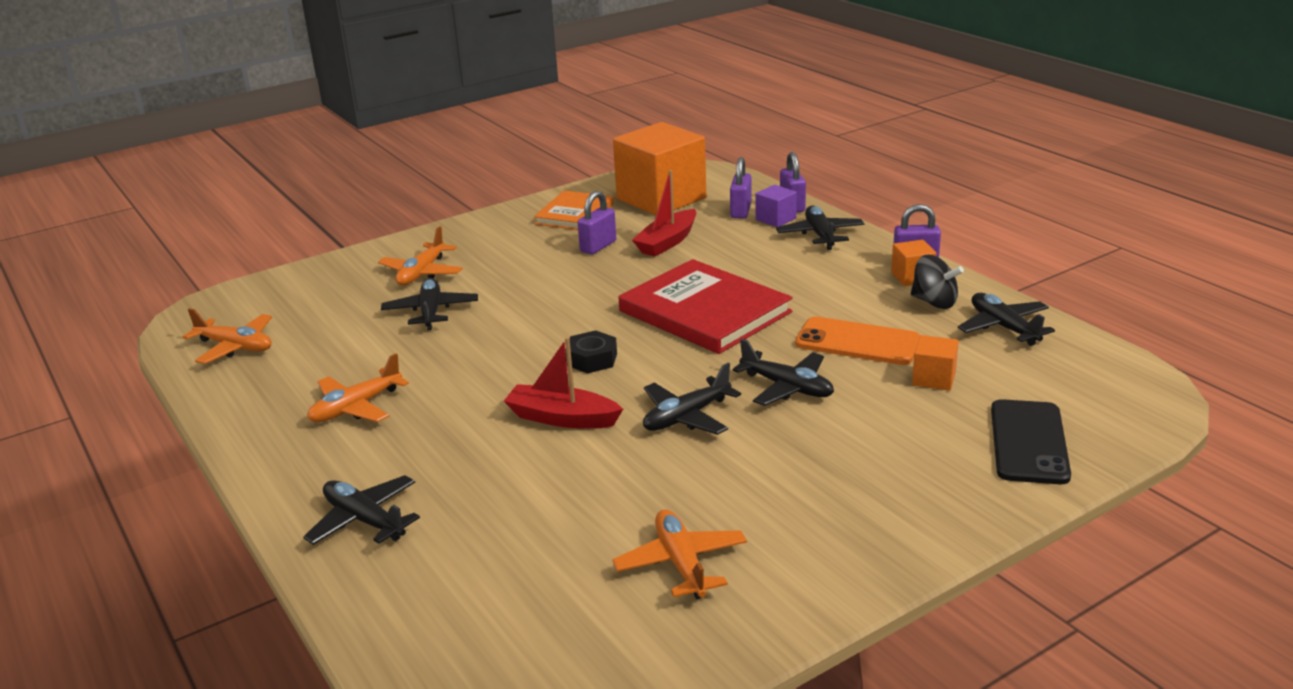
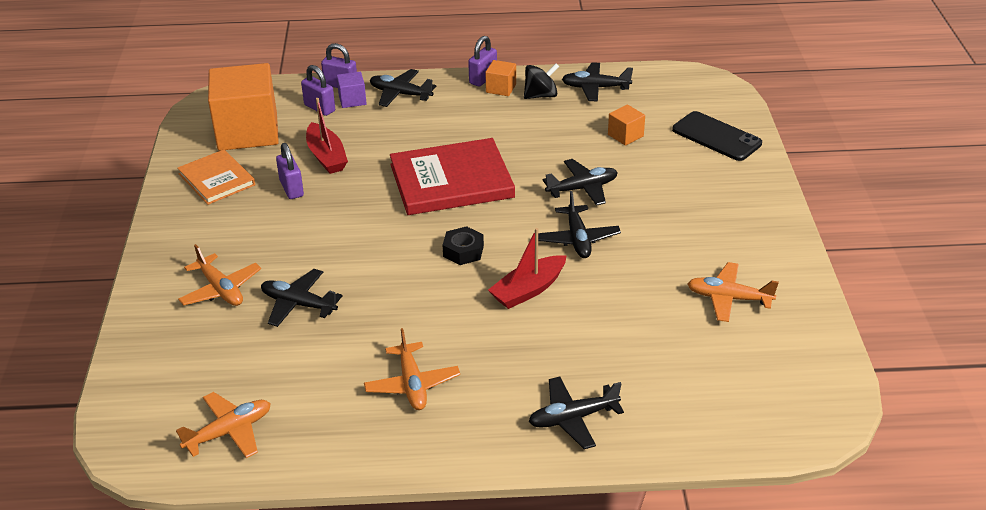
camera: 60 degrees left, 10 degrees up
orange phone [795,317,920,365] -> none

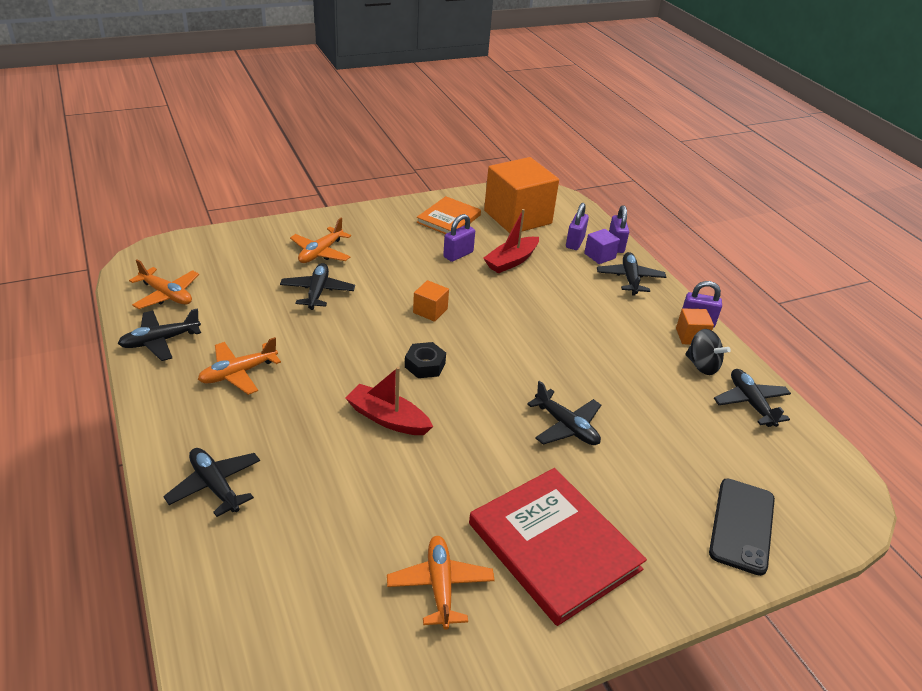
camera: 65 degrees right, 0 degrees up
red book [390,138,515,215] -> red book moved to [469,468,647,626]
black plane [538,191,621,258] -> black plane moved to [118,308,201,361]
orange cube [608,104,645,146] -> orange cube moved to [413,280,449,322]

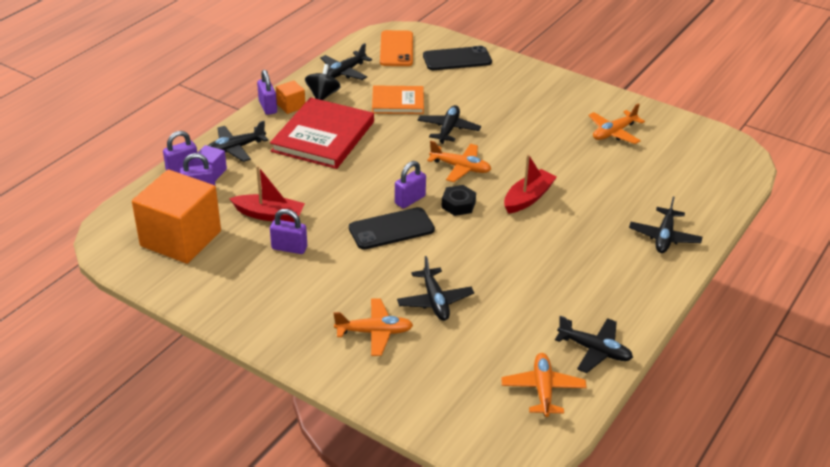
camera: 120 degrees left, 0 degrees up
orange plane [198,337,281,395] -> orange plane moved to [427,141,491,182]
black plane [280,263,355,310] -> black plane turned 75 degrees counterclockwise [397,256,474,321]
red boat [345,367,433,435] -> red boat turned 135 degrees counterclockwise [504,154,557,214]
orange cube [413,280,449,322] -> black phone [349,207,435,249]
orange book [417,196,481,234] -> orange book moved to [372,85,424,114]
red book [469,468,647,626] -> red book moved to [270,97,374,169]
none -> orange phone [380,30,413,66]
none -> purple padlock [395,161,426,209]

